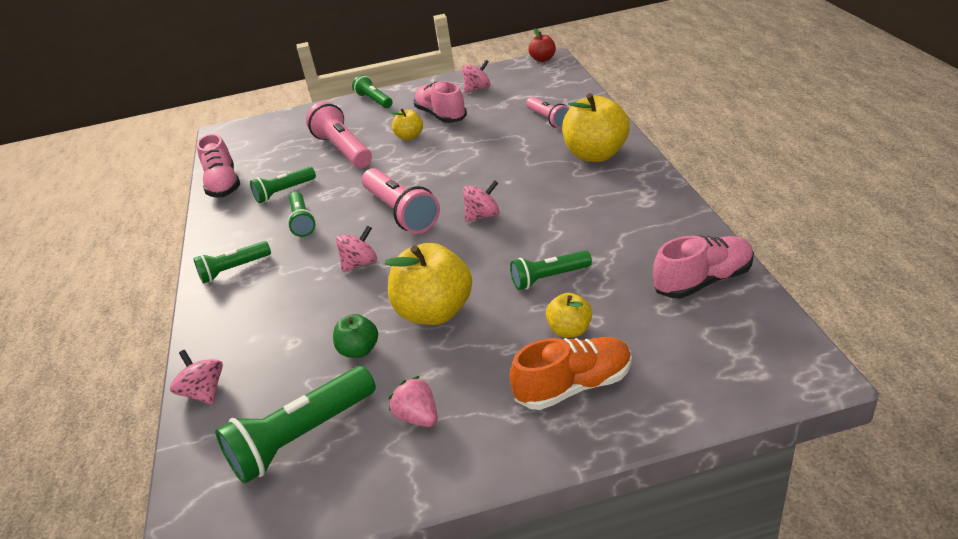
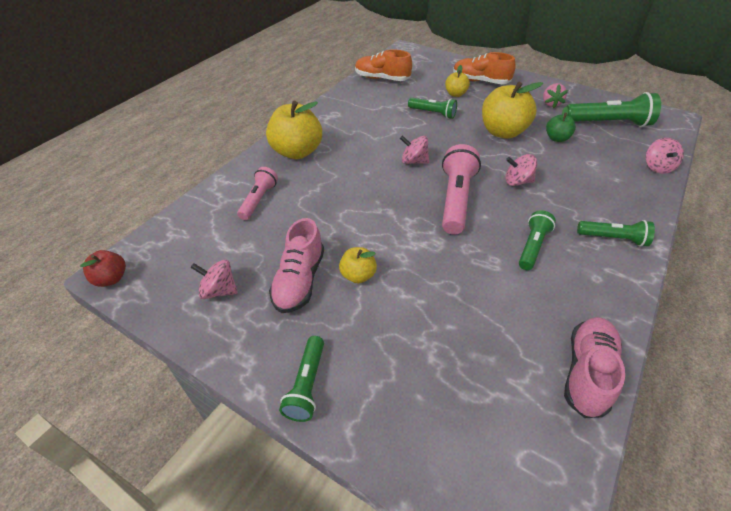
camera: 140 degrees left, 10 degrees up
green flashlight [250,167,316,203] -> none
pink flashlight [306,101,372,168] -> none
pink shoe [653,235,754,298] -> orange shoe [355,49,412,81]

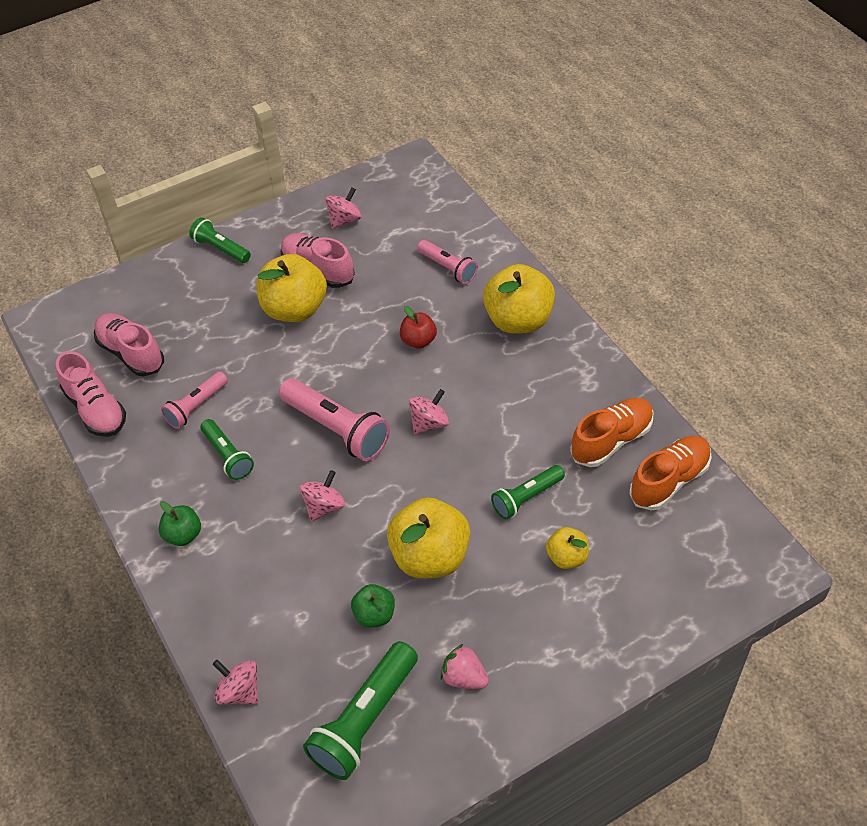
camera: 120 degrees right, 5 degrees up
red apple [80,250,126,287] -> red apple moved to [400,306,437,349]
yellow apple [339,247,377,283] -> yellow apple [257,254,327,322], size x1.93
orange shoe [453,52,516,84] -> orange shoe moved to [570,398,653,467]
green flashlight [577,220,655,247] -> green apple [159,501,201,546]
none -> pink shoe [94,313,164,376]
none -> pink flashlight [161,371,228,429]

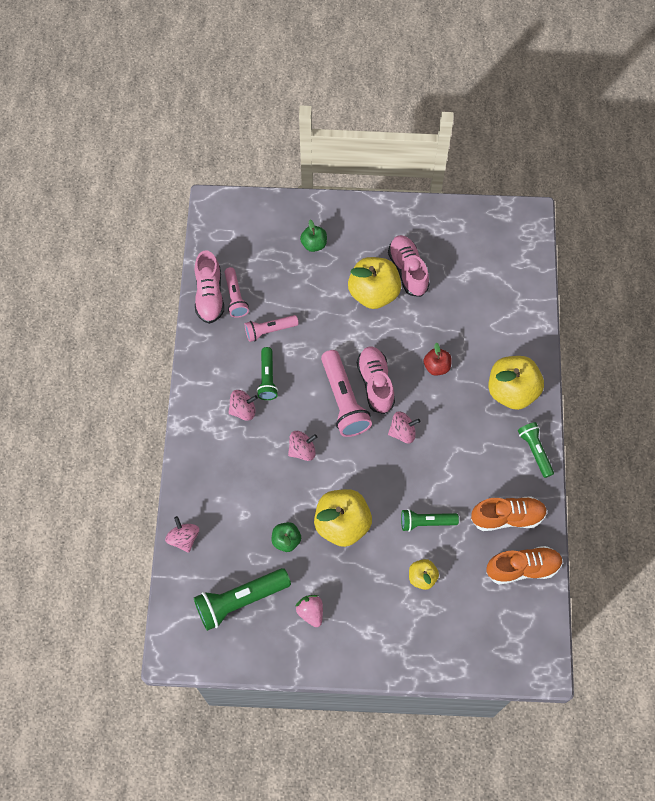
camera: 30 degrees right, 15 degrees up
pink shoe [94,313,164,376] -> pink shoe moved to [357,346,395,414]
green apple [159,501,201,546] -> green apple moved to [300,220,327,252]
green flashlight [189,217,251,263] -> green flashlight moved to [518,422,554,478]
pink spinning top [325,187,361,229] -> pink spinning top moved to [228,390,258,421]
pink flashlight [417,240,478,284] -> pink flashlight moved to [224,267,249,318]

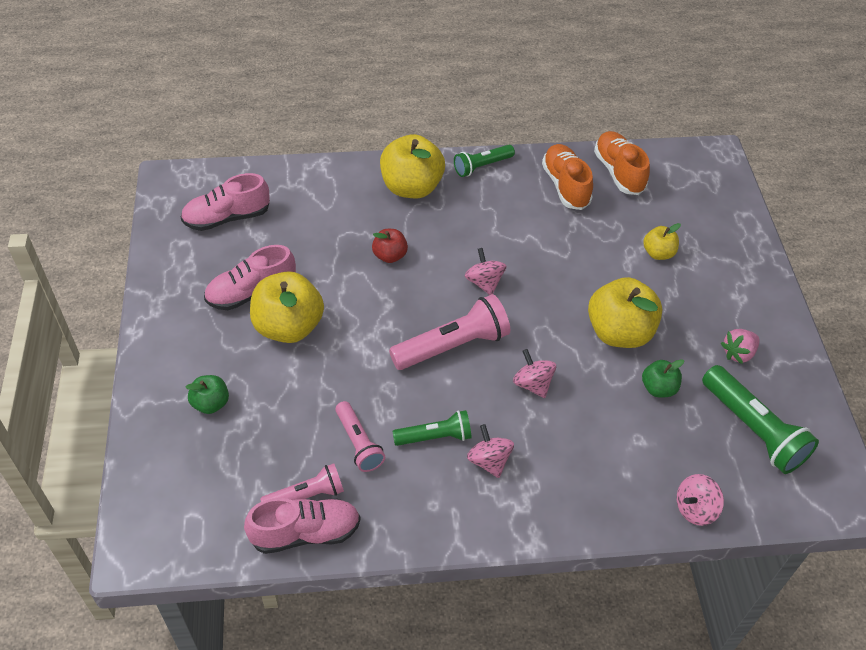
camera: 100 degrees left, 15 degrees down
pink shoe [357,346,395,414] -> pink shoe moved to [181,173,270,231]
green flashlight [401,509,459,532] -> none

